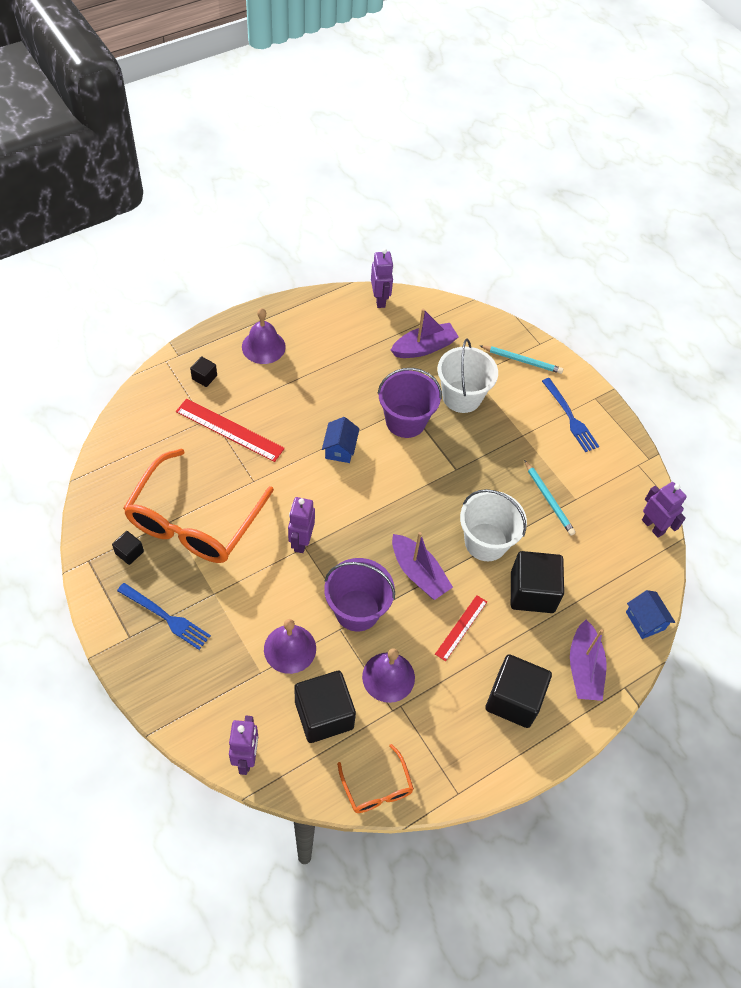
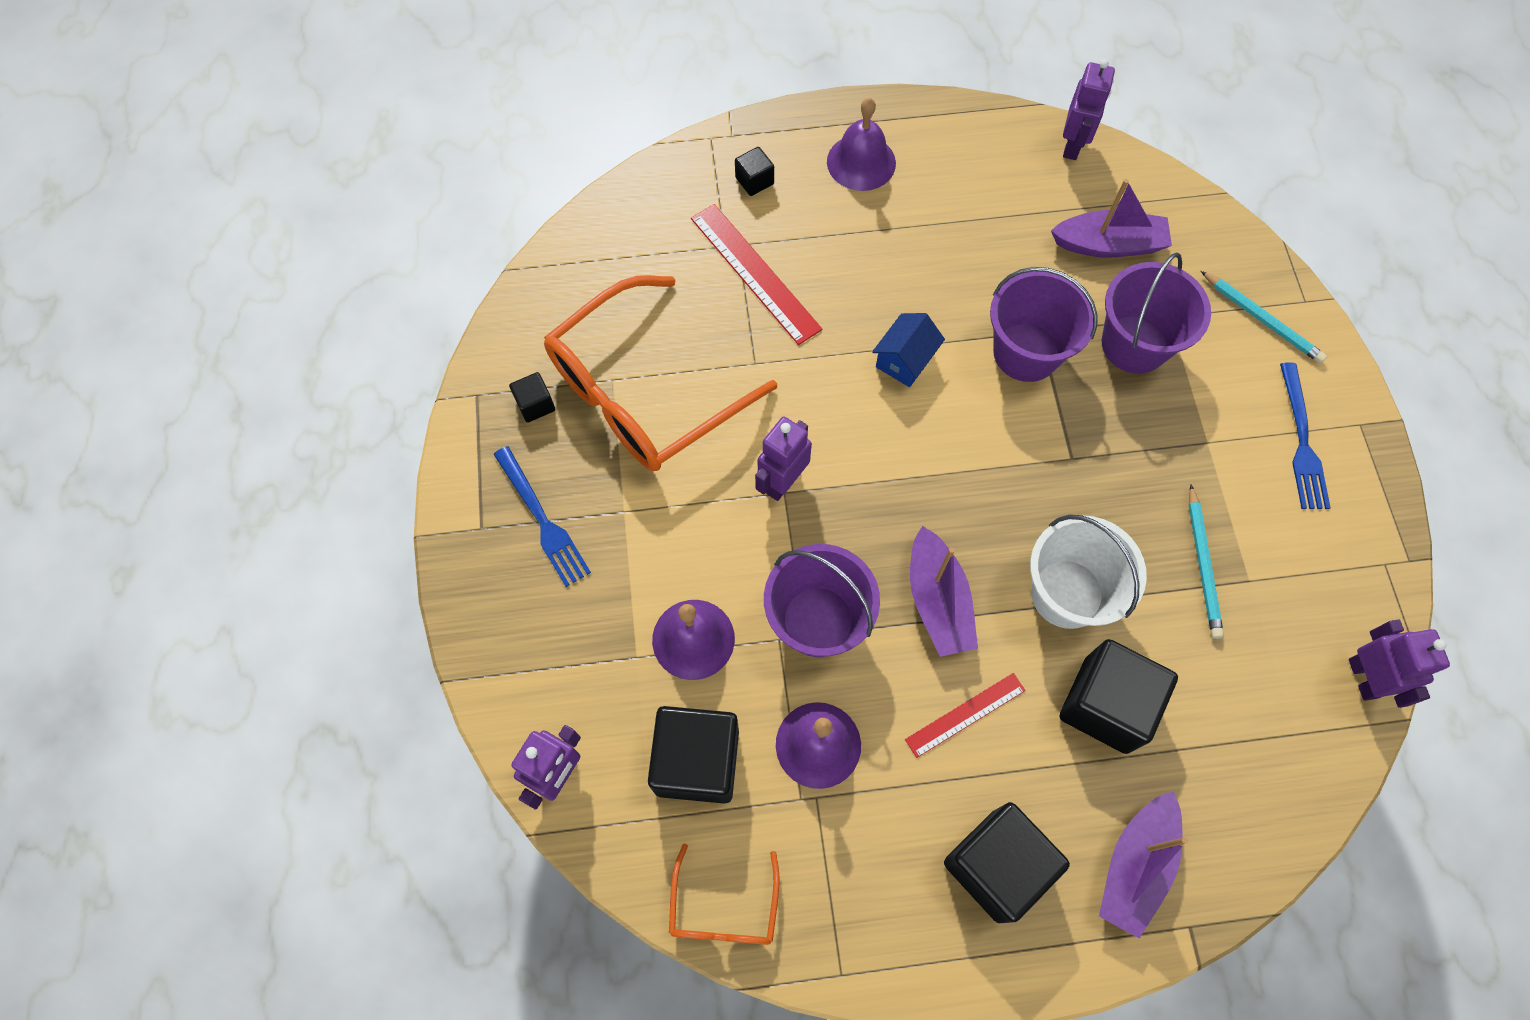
camera: 30 degrees right, 10 degrees up
white bucket [437,338,498,413] -> purple bucket [1102,252,1211,374]
blue house [626,590,675,639] -> none

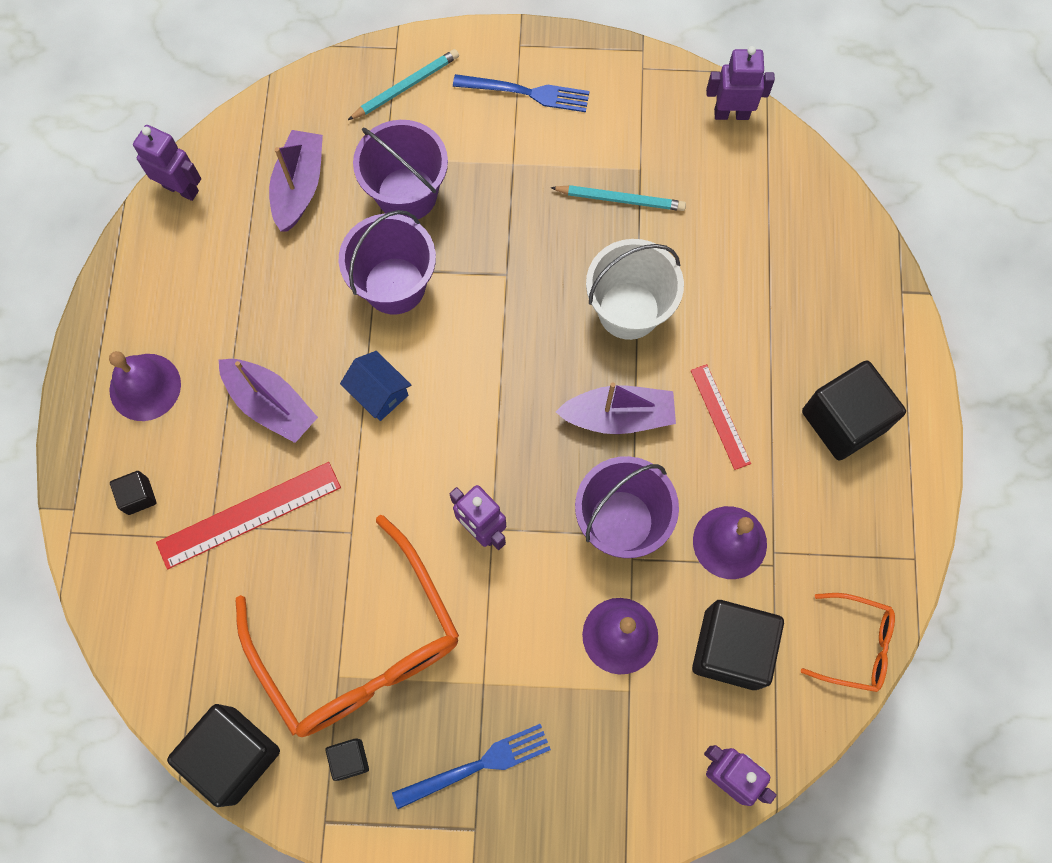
camera: 80 degrees left, 5 degrees up
black cube [1060,639,1178,754] -> black cube moved to [167,704,280,807]
purple boat [1099,791,1188,939] -> purple boat moved to [219,359,318,443]

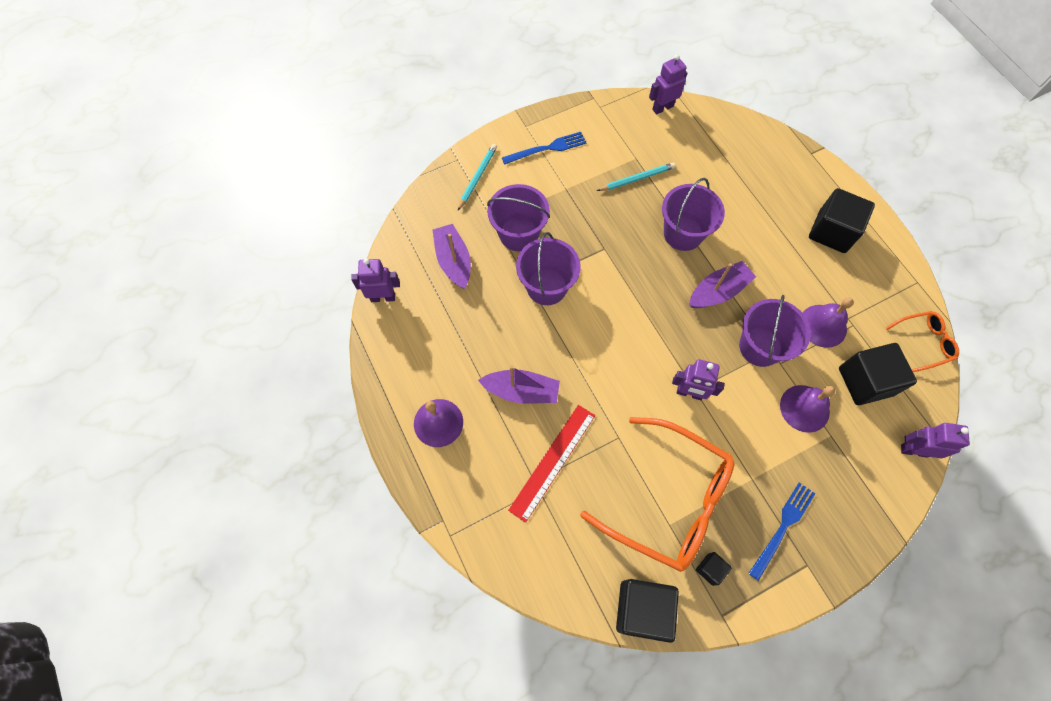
camera: 30 degrees left, 5 degrees down
black cube [110,471,156,515] -> none
blue house [340,351,411,421] -> none
white bucket [586,239,684,340] -> purple bucket [662,178,725,251]
red ruler [691,364,751,470] -> none

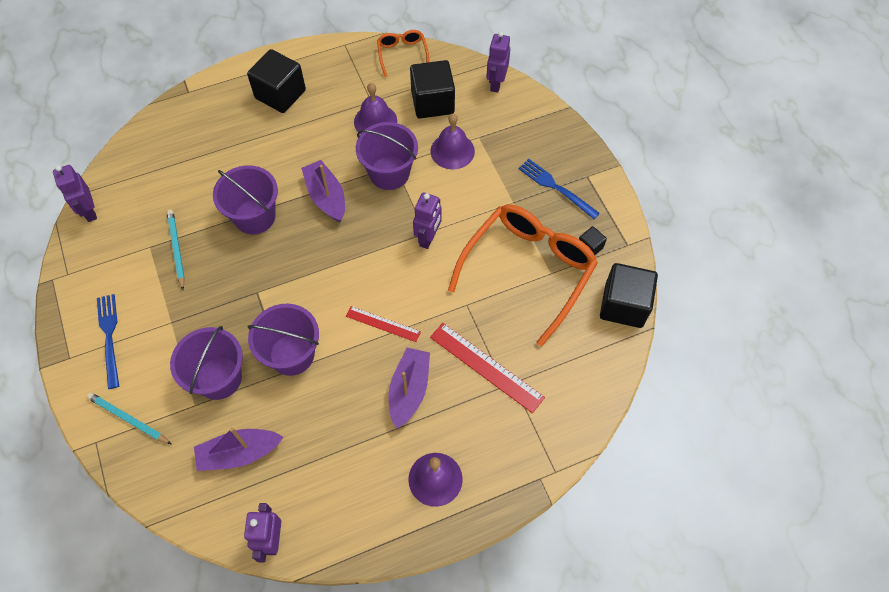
camera: 85 degrees left, 5 degrees down
none -> red ruler [346,306,421,342]

